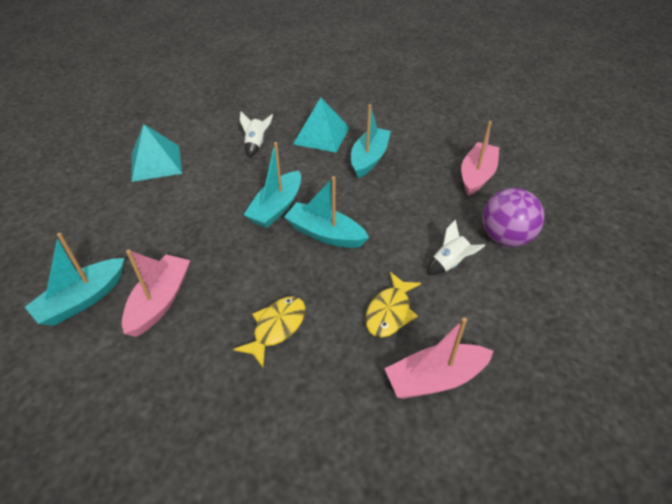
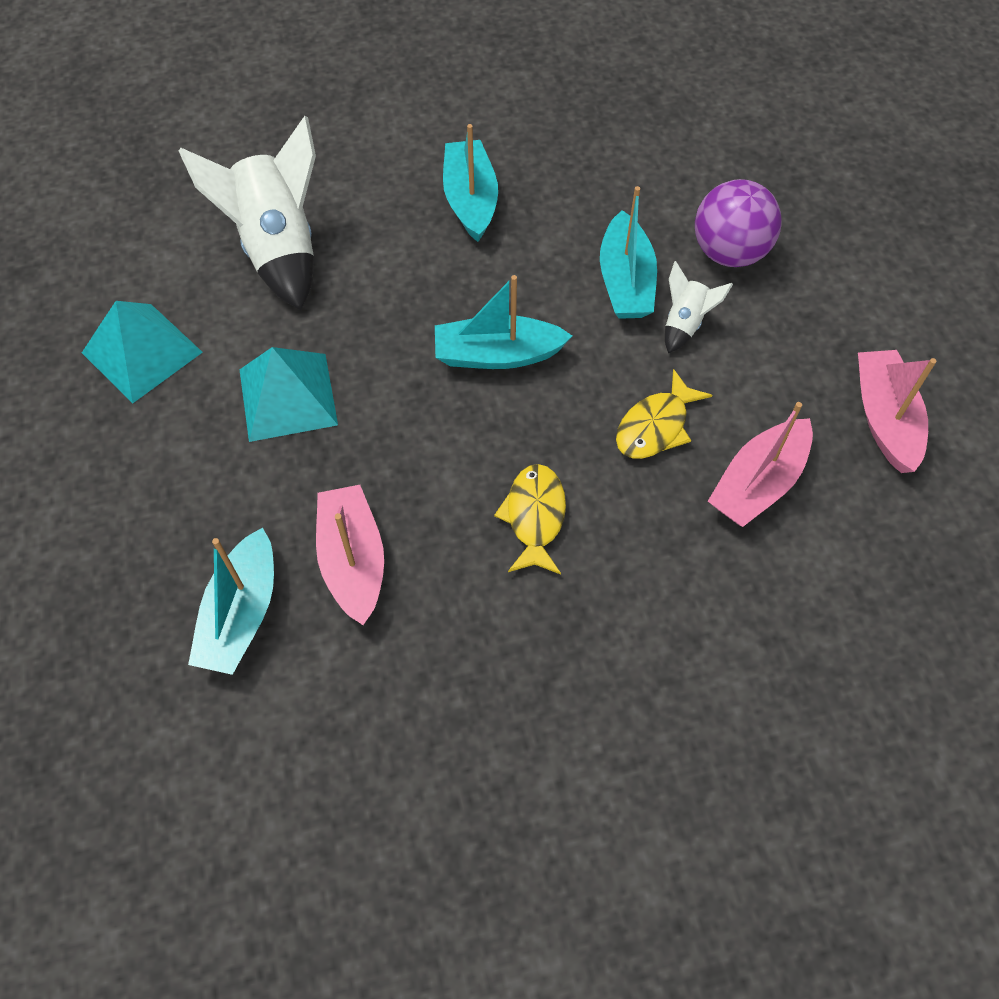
camera: 30 degrees left, 15 degrees up
white rocket [239,111,273,158] -> white rocket [179,116,316,310], size x2.11
turquoise boat [244,142,301,228] -> turquoise boat moved to [600,186,657,319]
turquoise pyramid [293,98,350,152] -> turquoise pyramid moved to [239,347,338,442]
yellow fish [365,272,421,337] -> yellow fish turned 45 degrees clockwise [616,369,712,459]
pink boat [461,121,499,196] -> pink boat moved to [858,350,937,473]

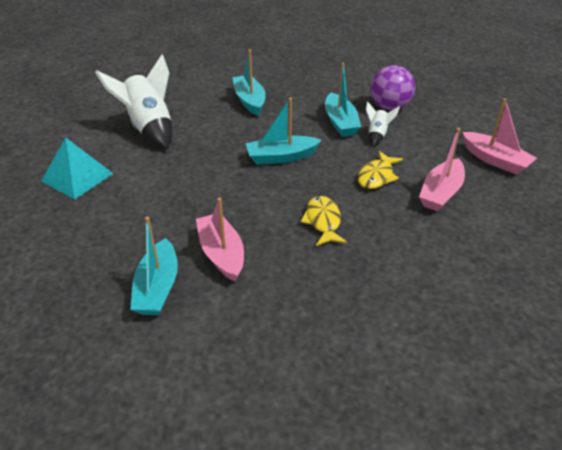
camera: 10 degrees left, 20 degrees down
turquoise pyramid [239,347,338,442] -> none
pink boat [858,350,937,473] -> pink boat turned 150 degrees clockwise [463,98,537,175]

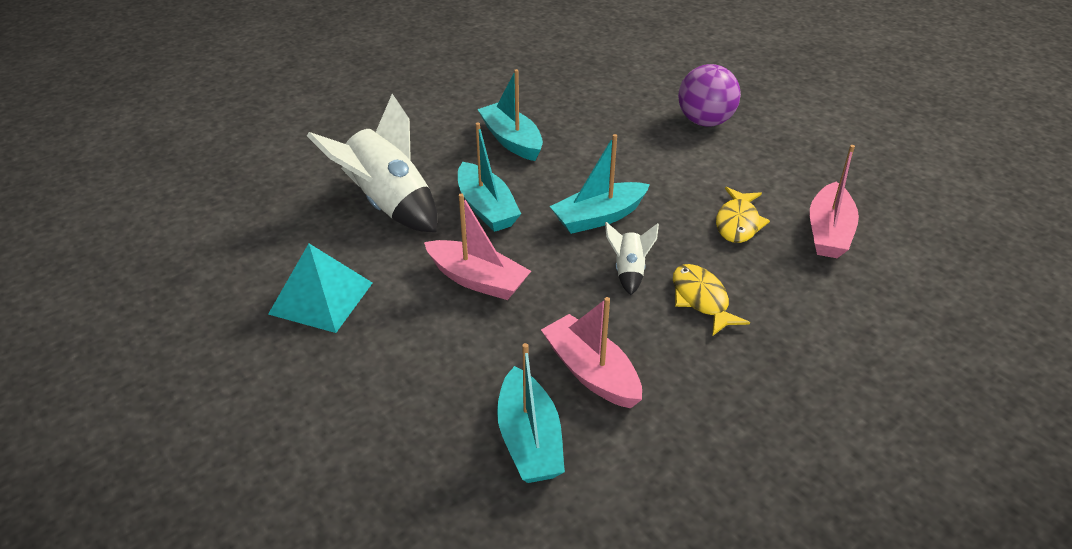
camera: 15 degrees left, 0 degrees up
turquoise boat [325,63,361,137] -> turquoise boat moved to [458,122,521,232]
white rocket [366,101,400,147] -> white rocket moved to [605,222,659,295]
pink boat [463,98,537,175] -> pink boat moved to [424,194,531,300]

